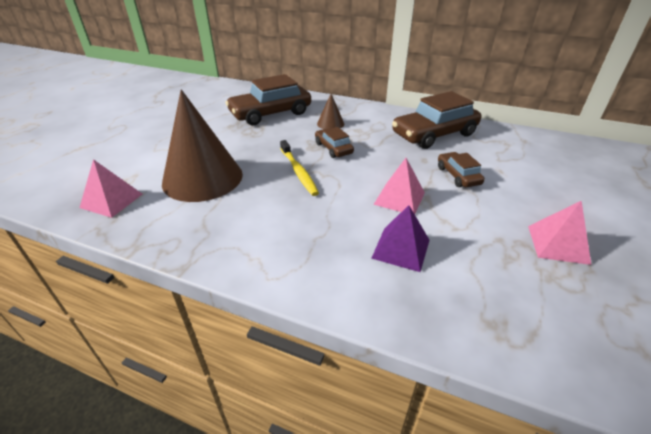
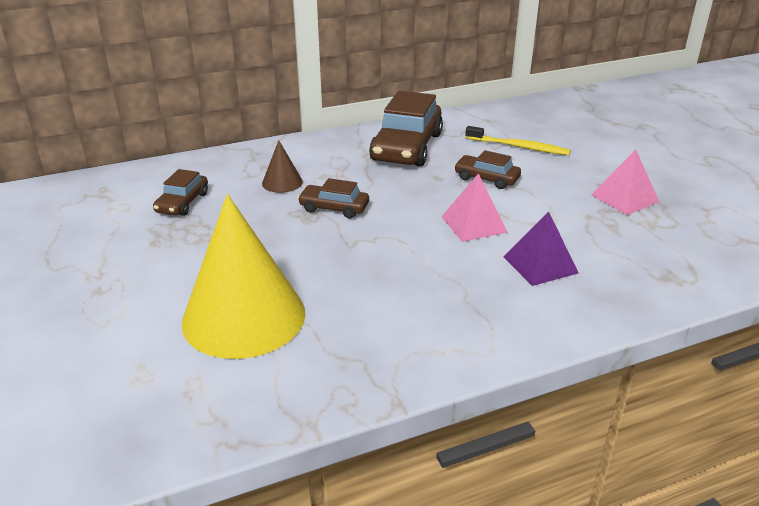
camera: 45 degrees left, 5 degrees down
pink pyramid [79,159,142,218] -> none
brown cone [162,89,243,202] -> yellow cone [181,194,306,359]
brown car [226,74,311,125] -> brown car [153,169,208,216], size x0.52
yellow toothbrush [280,140,319,196] -> yellow toothbrush moved to [465,126,571,155]

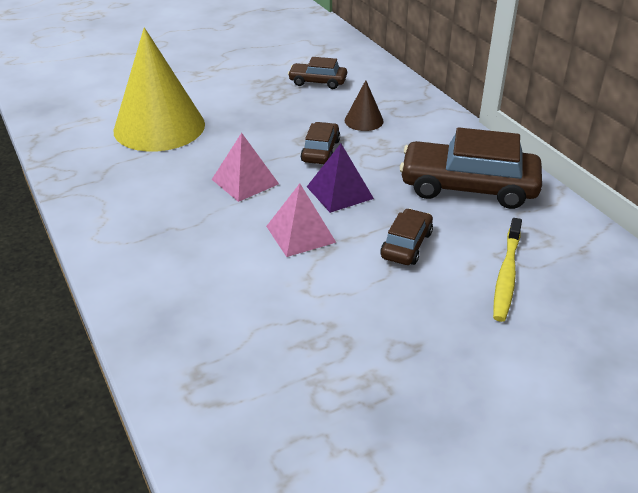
camera: 85 degrees right, 5 degrees up
purple pyramid [503,211,579,286] -> purple pyramid moved to [307,144,374,213]
pink pyramid [592,150,659,215] -> pink pyramid moved to [212,133,279,202]

